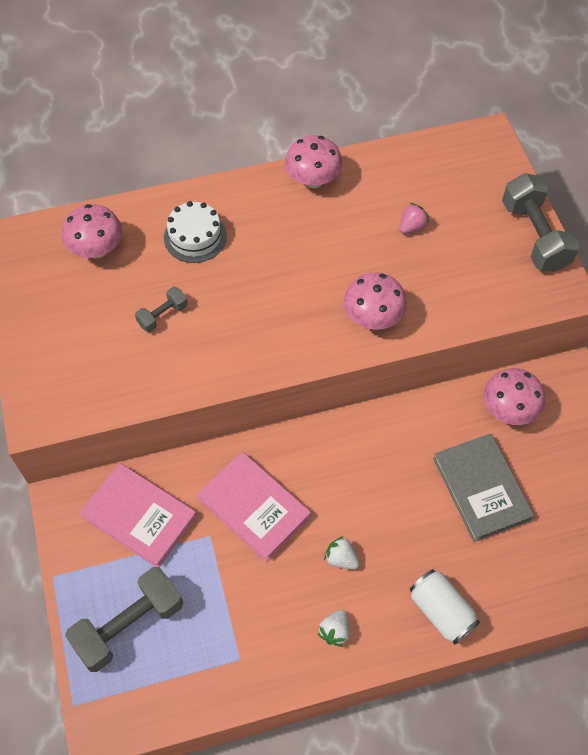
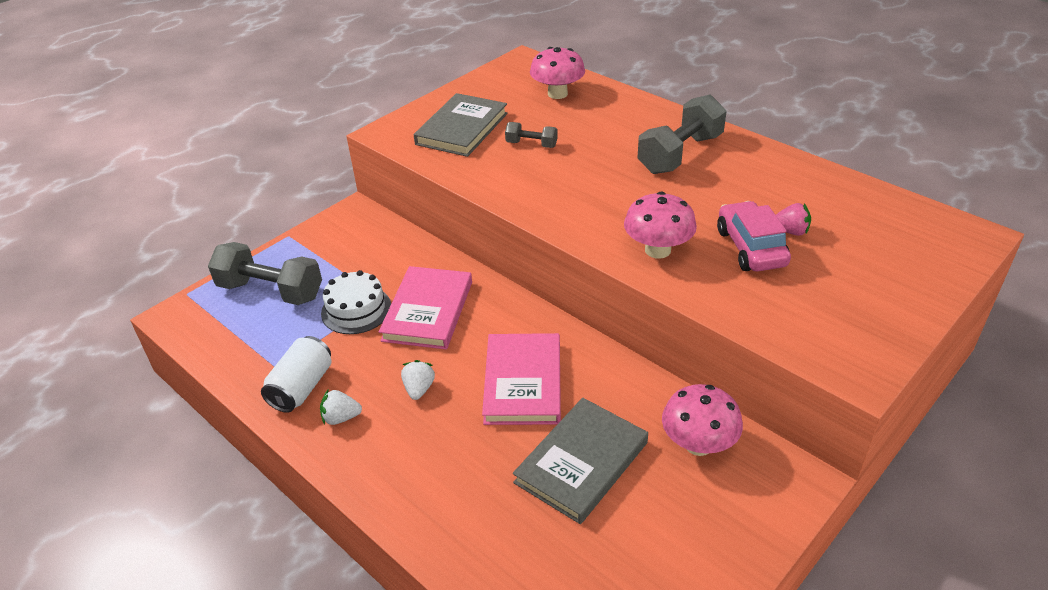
camera: 60 degrees right, 20 degrees down
pink book [79,463,197,567] -> pink book moved to [482,333,561,425]
white cake [164,201,227,263] -> white cake moved to [321,270,391,334]
pink mushroom [285,135,343,188] -> none
white can [410,569,480,645] -> white can moved to [261,336,331,413]
grey dumbbell [502,173,580,272] -> grey dumbbell moved to [638,94,727,174]
none -> grey book [414,93,508,157]
none -> pink car [717,201,791,271]

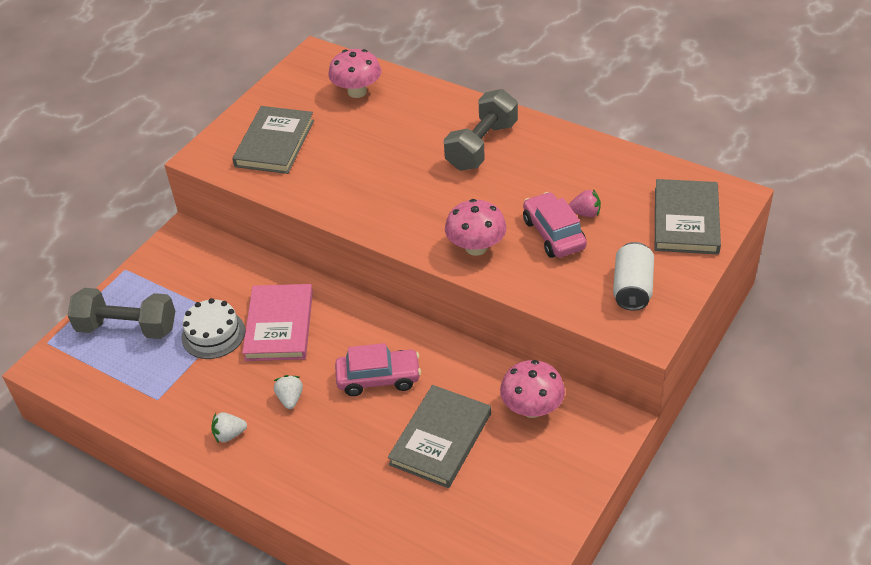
camera: 10 degrees left, 5 degrees up
white can [261,336,331,413] -> white can moved to [613,242,654,311]
pink book [482,333,561,425] -> pink car [335,343,421,396]
grey dumbbell [505,122,558,148] -> none
none -> grey book [655,179,721,254]

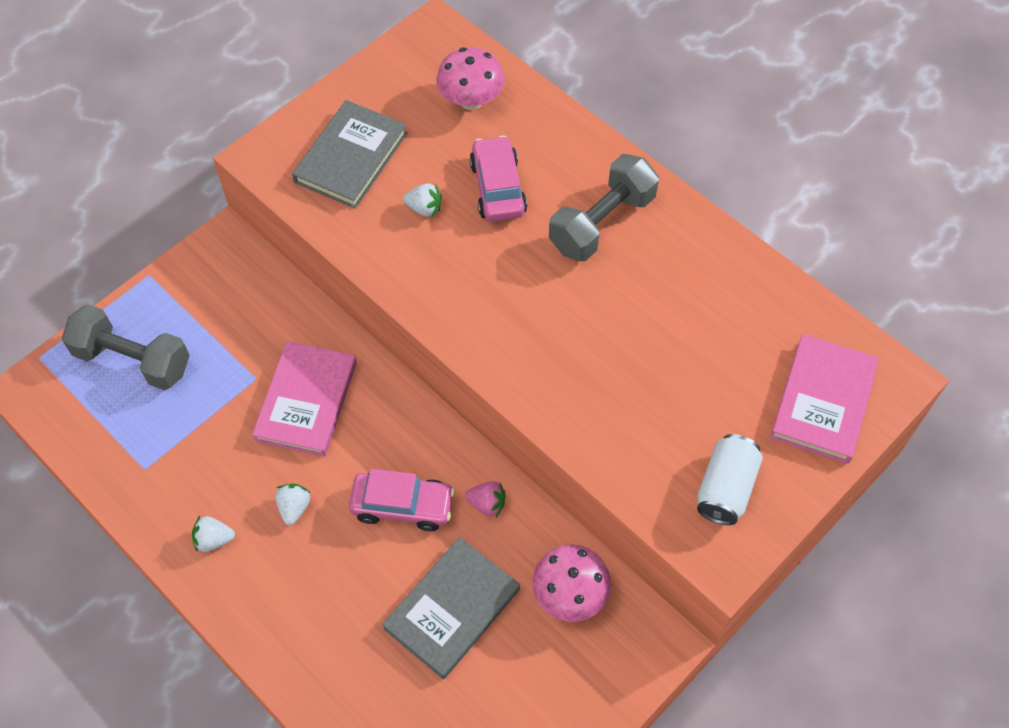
camera: 10 degrees right, 15 degrees up
white cake [181,298,245,359] -> none
pink mushroom [445,199,506,256] -> none
pink car [523,192,587,258] -> pink car moved to [469,136,527,221]
pink strawberry [568,189,601,217] -> pink strawberry moved to [465,481,505,517]
grey book [655,179,721,254] -> pink book [770,334,879,464]
none -> white strawberry [403,183,441,217]

